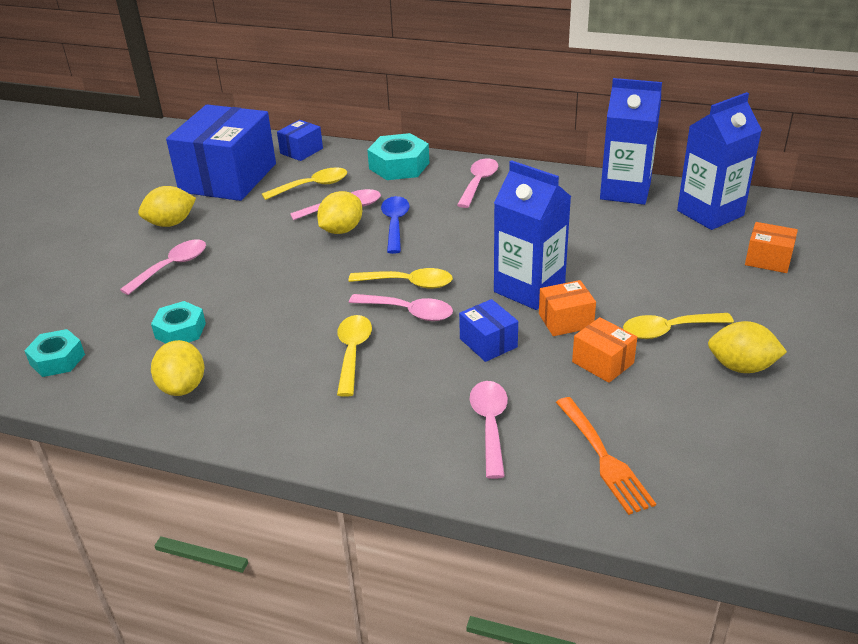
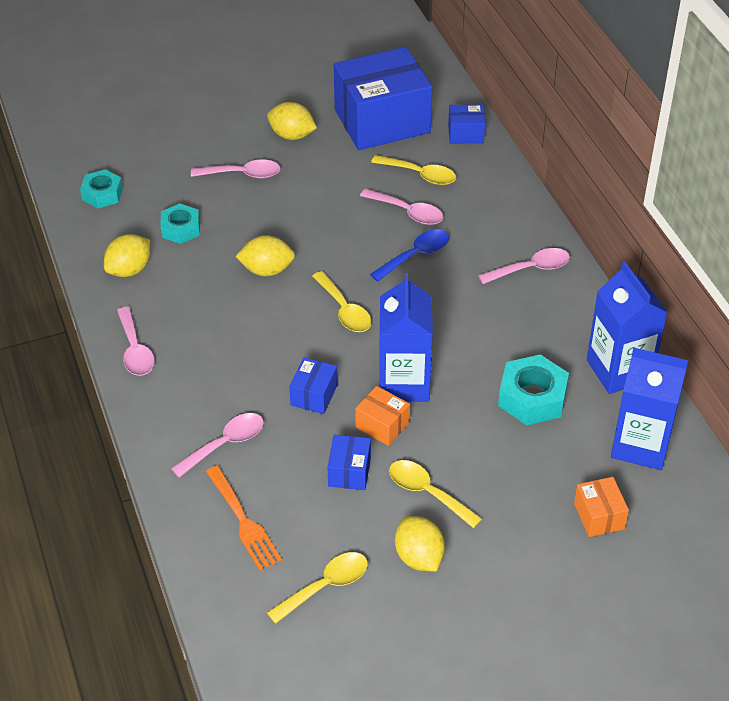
camera: 50 degrees right, 10 degrees up
yellow lemon [317,191,362,234] -> yellow lemon moved to [235,235,295,276]
yellow spoon [337,315,372,397] -> yellow spoon moved to [267,552,368,624]
pink spoon [349,294,453,321] -> pink spoon moved to [117,307,155,376]
turquoise nut [367,133,429,180] -> turquoise nut moved to [498,354,569,426]
orange fork [556,397,656,515] -> orange fork turned 60 degrees counterclockwise [206,466,282,571]
orange box [572,317,637,383] -> blue box [327,435,371,490]

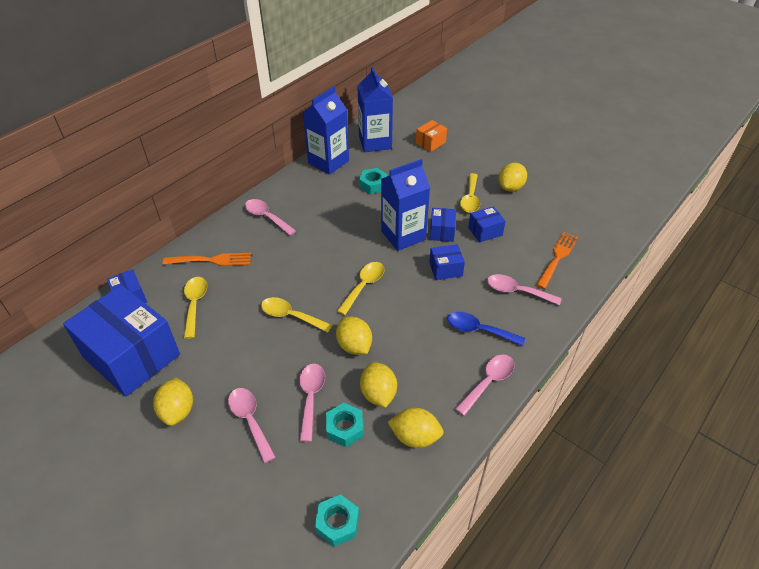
camera: 120 degrees left, 0 degrees up
yellow spoon [267,552,368,624] -> yellow spoon moved to [261,297,333,333]
orange box [355,386,410,446] -> blue box [430,208,456,242]
pink spoon [360,188,444,225] -> pink spoon moved to [299,364,325,442]
blue spoon [370,229,449,282] -> blue spoon moved to [447,312,525,346]
turquoise nut [498,354,569,426] -> turquoise nut [359,168,388,194], size x0.66
none -> orange fork [163,253,251,266]
none -> yellow lemon [360,362,397,408]

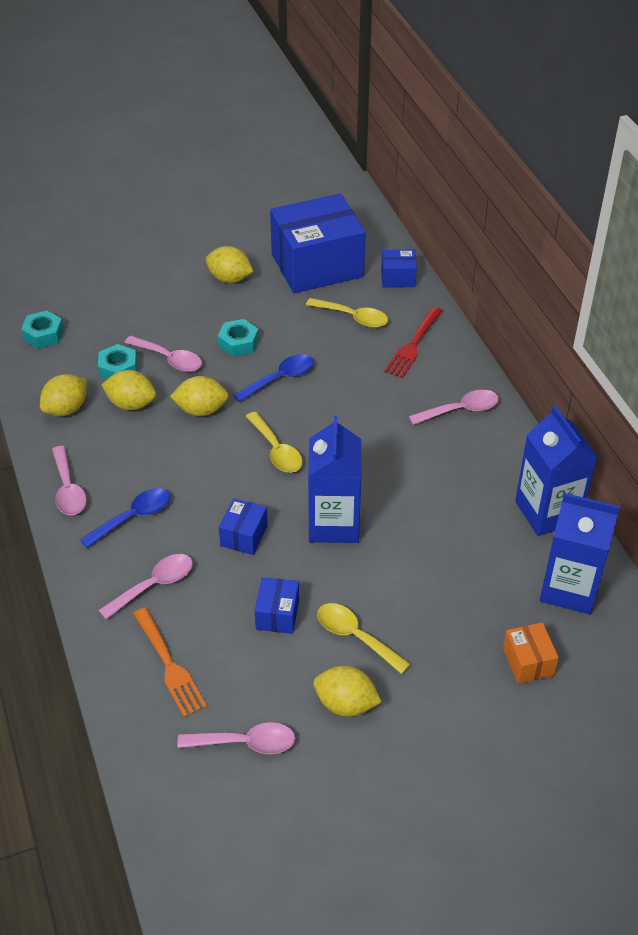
camera: 120 degrees right, 0 degrees up
orange fork [163,253,251,266] -> red fork [384,307,443,378]
pink spoon [228,388,276,463] -> pink spoon moved to [177,722,295,754]
yellow spoon [261,297,333,333] -> blue spoon [233,354,314,402]
turquoise nut [359,168,388,194] -> turquoise nut moved to [218,319,259,357]
blue box [430,208,456,242] -> none
yellow lemon [498,163,527,192] -> yellow lemon turned 45 degrees counterclockwise [313,666,382,716]

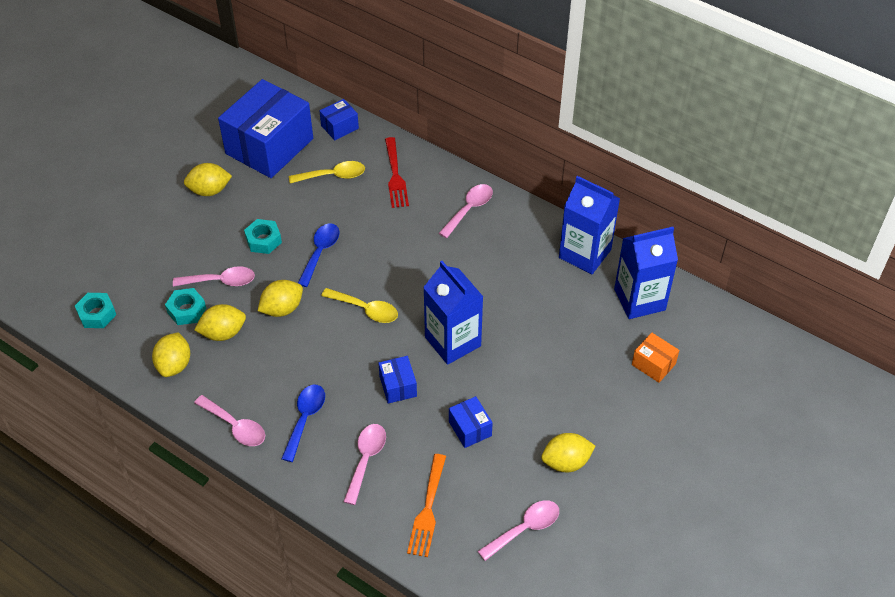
camera: 35 degrees left, 5 degrees up
orange fork [133,608,207,717] -> orange fork turned 75 degrees clockwise [407,454,446,557]
yellow spoon [317,603,410,674] -> none

